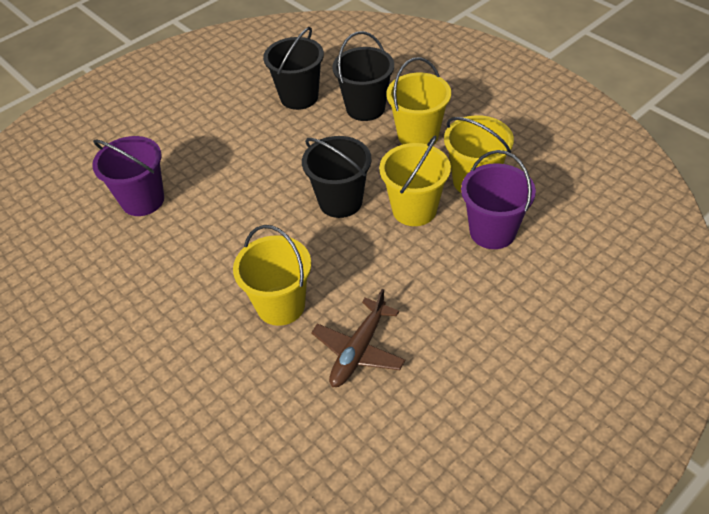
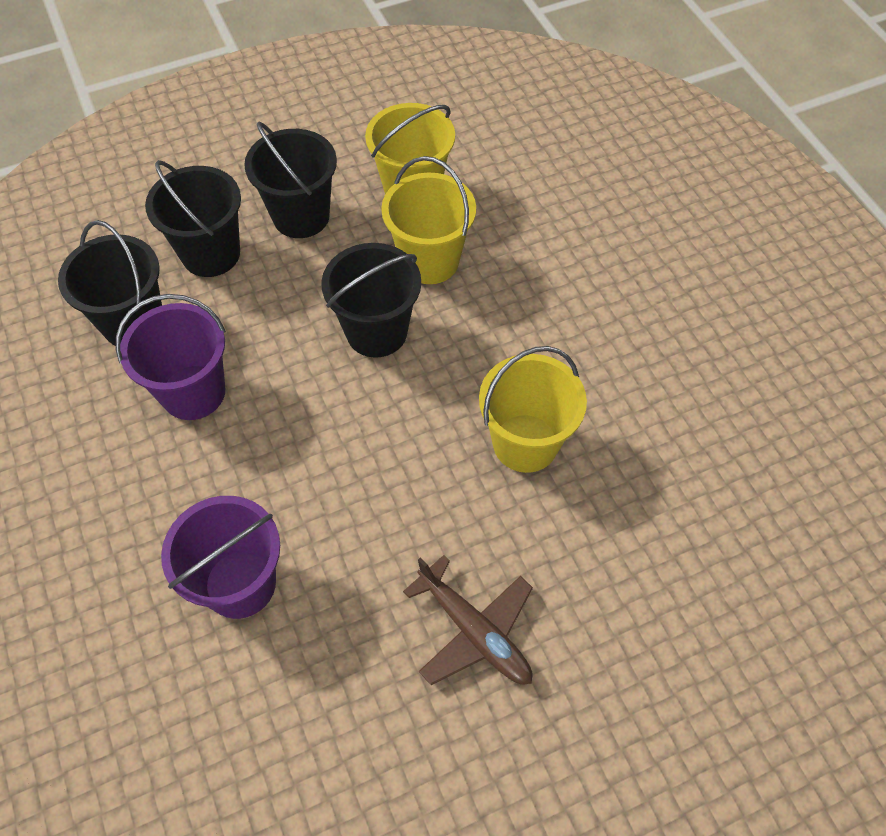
camera: 75 degrees left, 10 degrees up
brown plane [311,289,405,387] -> brown plane moved to [403,555,533,685]
yellow bucket [386,57,451,145] -> black bucket [244,122,337,238]
purple bucket [461,150,536,249] -> purple bucket moved to [116,294,226,420]

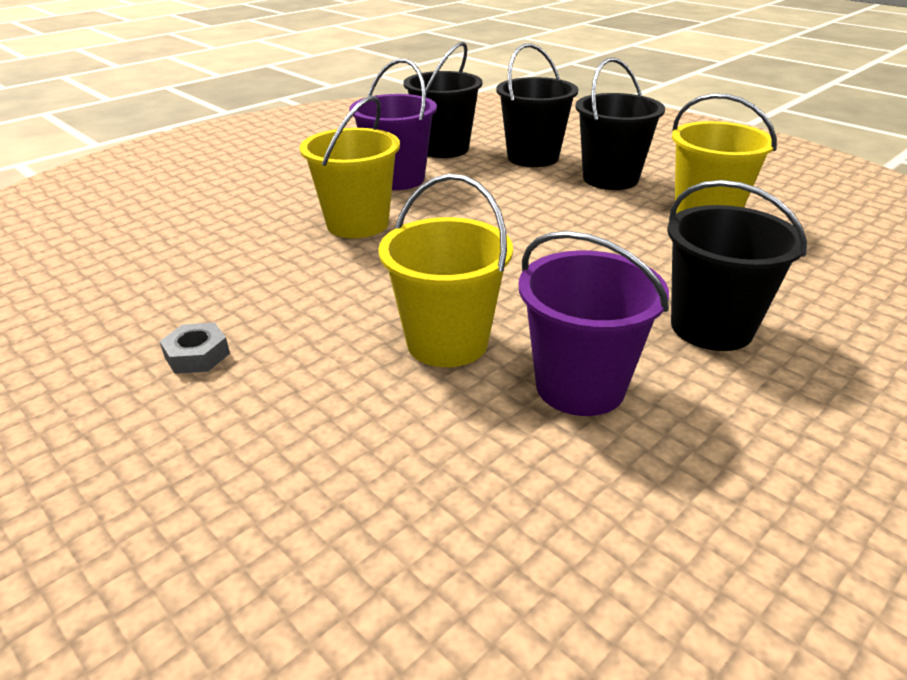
camera: 70 degrees right, 25 degrees down
purple bucket [161,496,280,619] -> purple bucket moved to [519,231,669,416]
black bucket [321,243,421,358] -> black bucket moved to [667,180,807,351]
yellow bucket [381,156,476,284] -> yellow bucket moved to [300,95,400,238]
brown plane [403,555,533,685] -> grey nut [160,323,230,374]

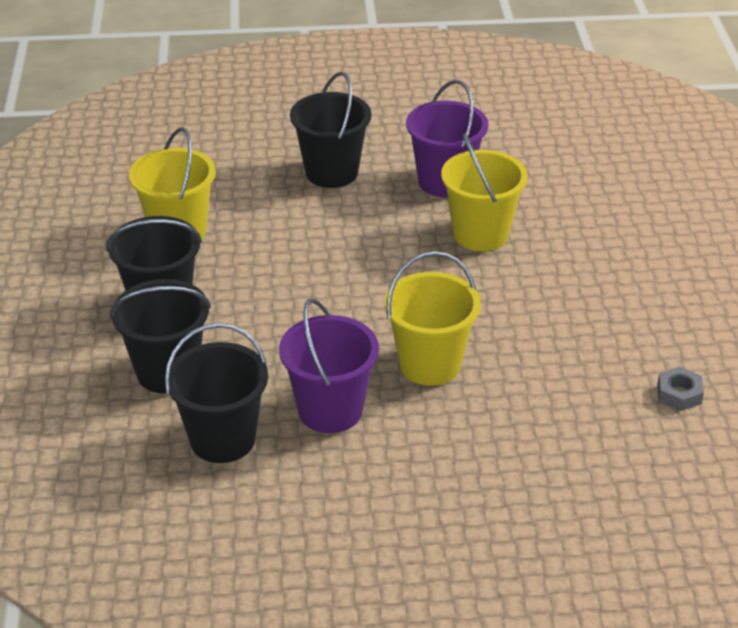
camera: 140 degrees left, 5 degrees up
grey nut [160,323,230,374] -> grey nut moved to [657,366,704,411]

